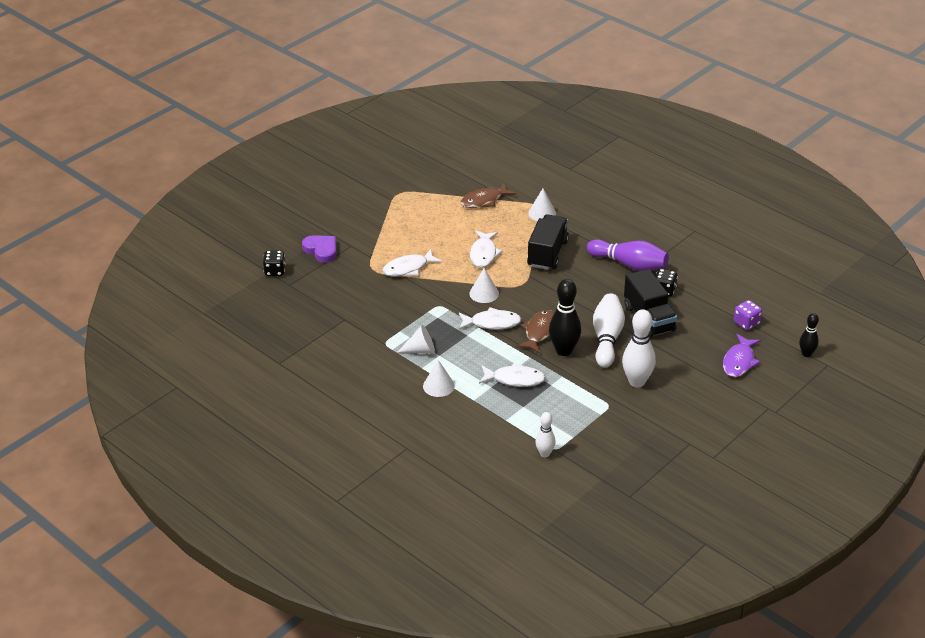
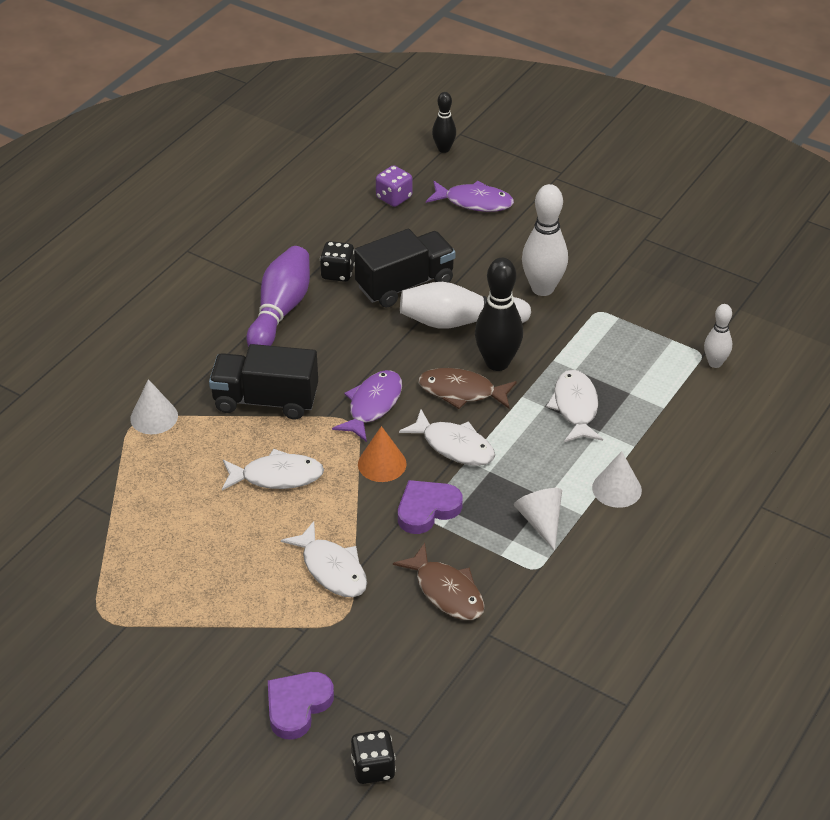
camera: 100 degrees left, 5 degrees up
white fish [459,307,522,330] -> white fish turned 135 degrees clockwise [399,409,495,466]
brown fish [460,182,516,208] -> brown fish moved to [393,543,485,620]
white cone [469,268,499,303] -> orange cone [358,426,407,482]
none -> purple fish [332,370,402,442]
none -> purple heart [398,480,463,534]

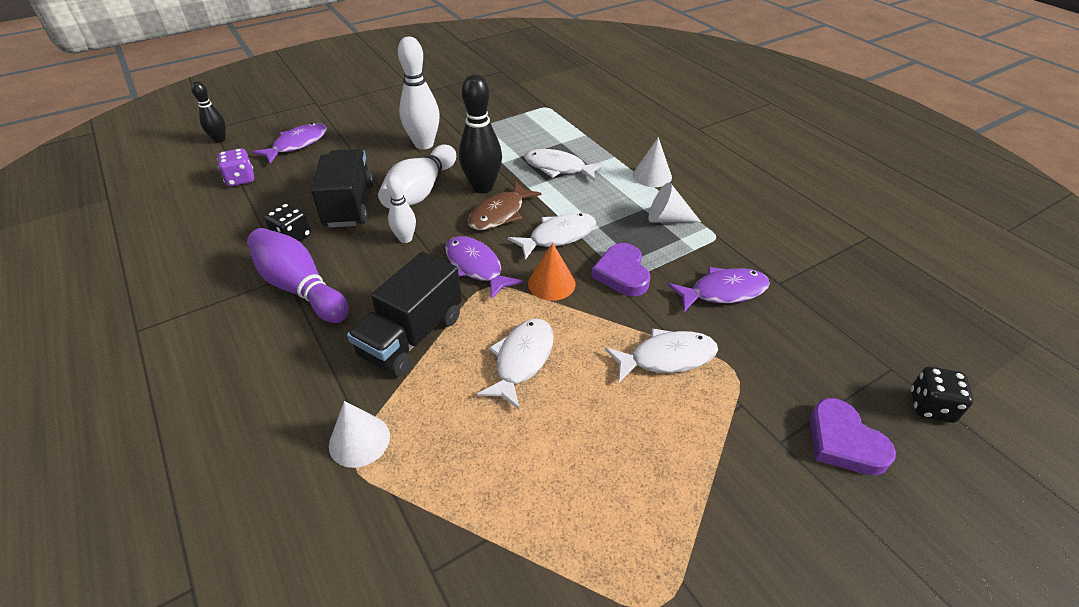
camera: 65 degrees left, 0 degrees up
brown fish [393,543,485,620] -> purple fish [668,267,770,312]
white bowling pin [704,304,732,368] -> white bowling pin moved to [386,175,416,243]

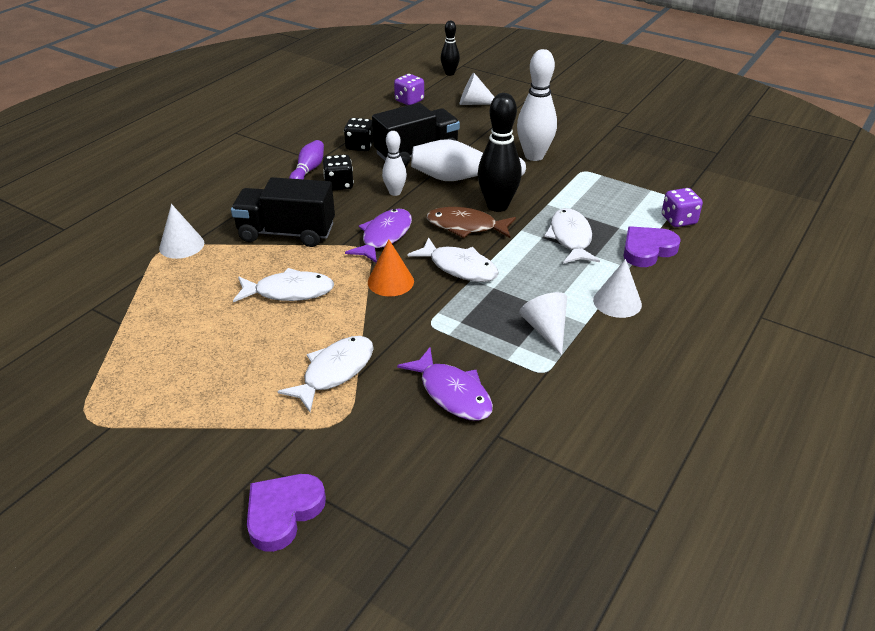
camera: 65 degrees right, 5 degrees down
purple bowling pin [247,228,349,323] -> purple bowling pin [289,140,324,179], size x0.58
purple fish [252,123,327,164] -> white cone [460,73,494,105]
purple heart [592,243,650,296] -> purple heart moved to [623,226,681,267]
white fish [605,328,718,382] -> white fish turned 105 degrees counterclockwise [277,336,374,412]
black dice [911,367,973,423] -> black dice moved to [323,155,354,191]
none -> purple dice [662,188,703,227]

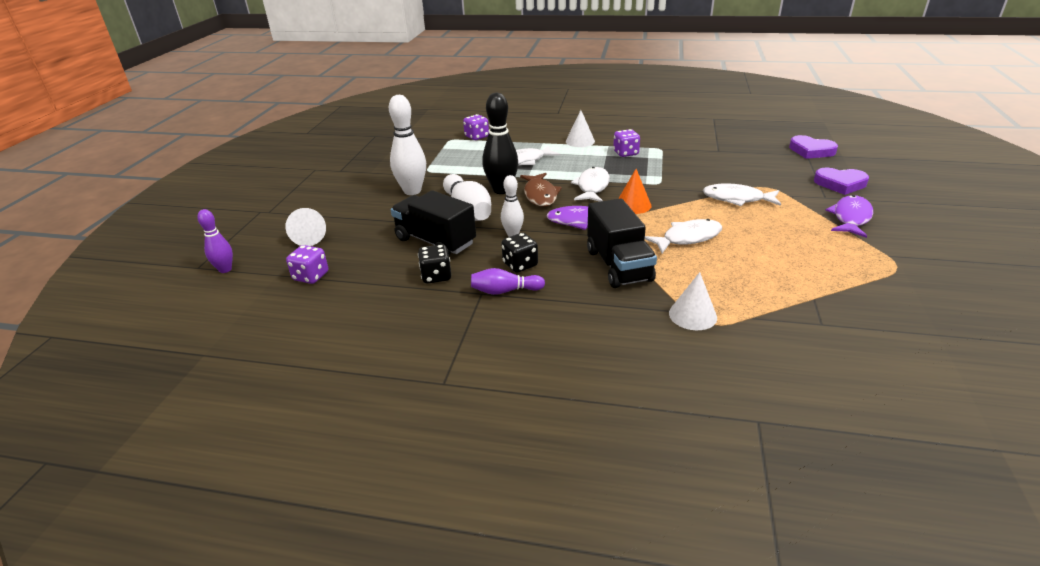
camera: 110 degrees left, 5 degrees down
white fish [233,268,334,302] -> white fish turned 90 degrees clockwise [645,219,722,253]
purple fish [397,347,493,421] -> purple fish moved to [826,195,873,238]
black bowling pin [441,20,460,76] -> purple bowling pin [197,209,233,273]
white cone [519,292,567,355] -> purple dice [613,129,640,157]
purple heart [623,226,681,267] -> purple heart moved to [789,135,838,159]

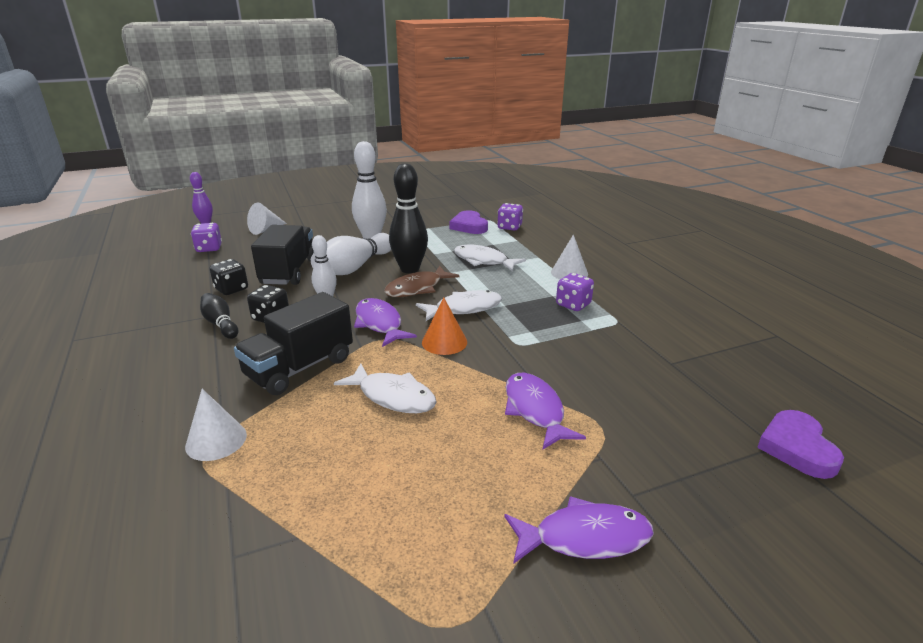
camera: 55 degrees right, 5 degrees down
purple bowling pin [471,268,545,295] -> black bowling pin [200,293,238,339]
white fish [703,183,781,206] -> purple fish [505,373,586,449]
purple heart [814,168,869,195] -> purple heart moved to [449,210,488,234]

